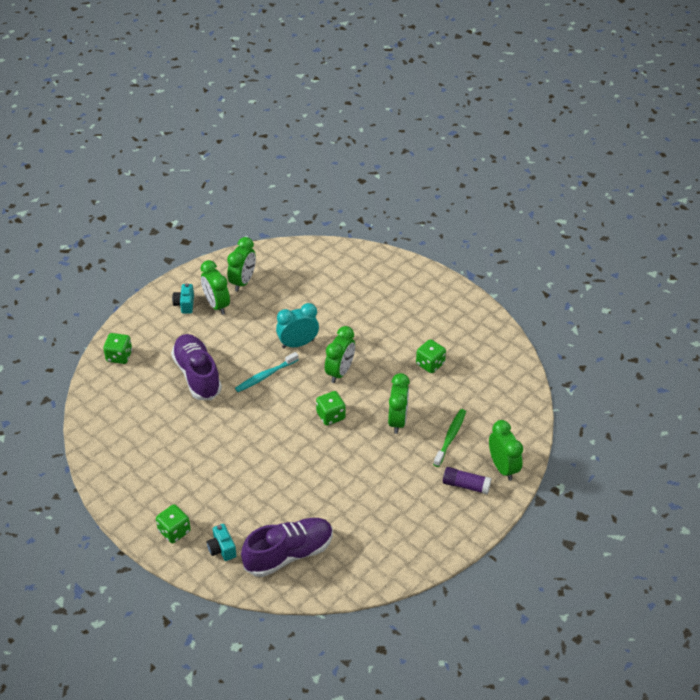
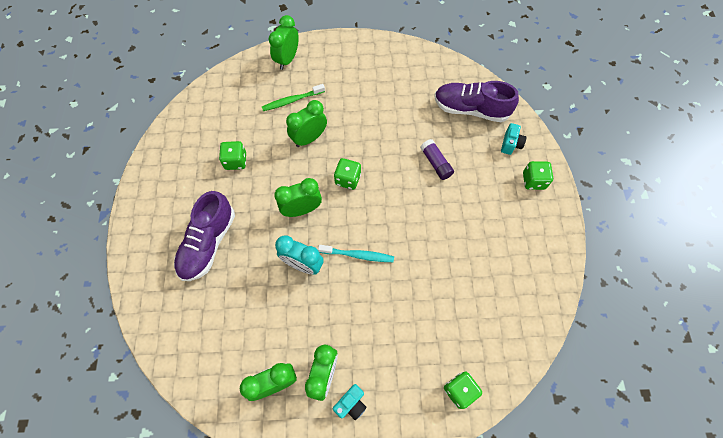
camera: 135 degrees left, 20 degrees up
purple shoe [171,334,222,400] -> purple shoe moved to [174,191,235,281]
purple glue stick [443,467,492,495] -> purple glue stick moved to [420,139,454,180]

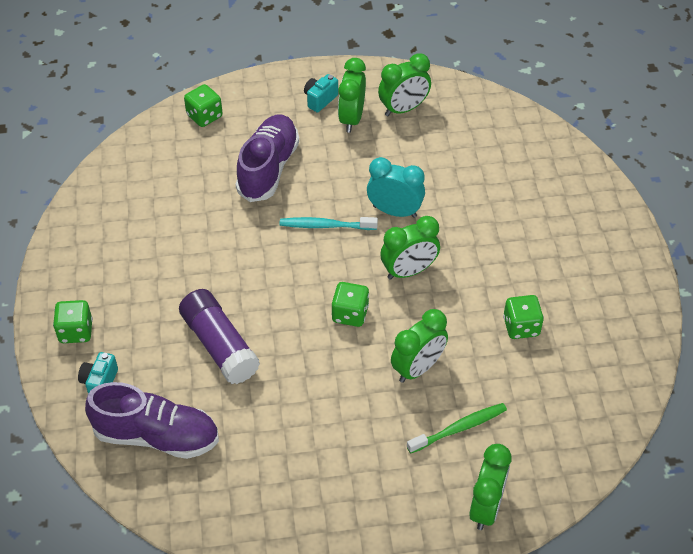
camera: 175 degrees right, 15 degrees down
purple shoe [174,191,235,281] -> purple shoe moved to [236,115,299,202]
purple glue stick [420,139,454,180] -> purple glue stick [179,289,260,384], size x1.63

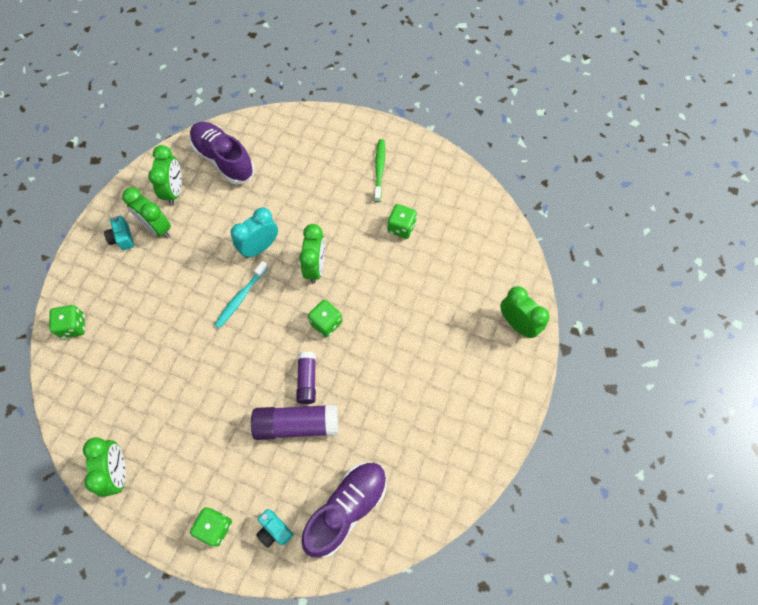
camera: 60 degrees left, 15 degrees up
purple shoe [236,115,299,202] -> purple shoe moved to [189,122,255,185]
green clock [391,309,448,383] -> green clock moved to [83,437,126,497]
green toothbrush [407,403,507,454] -> green toothbrush moved to [374,139,385,202]
none -> purple glue stick [296,352,316,404]

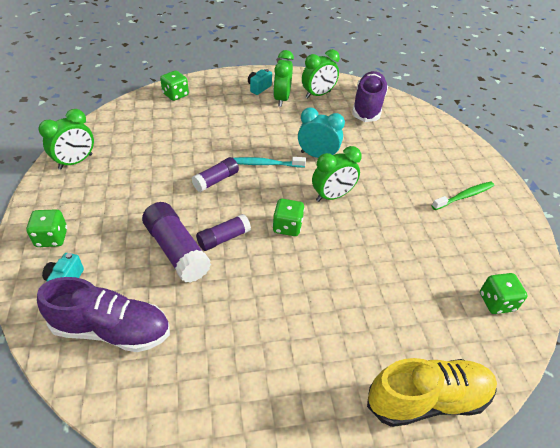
camera: 55 degrees right, 20 degrees down
green dice [387,204,417,239] -> green dice moved to [480,273,528,314]
green clock [500,286,550,338] -> yellow shoe [367,358,497,427]
none -> purple glue stick [192,157,239,192]

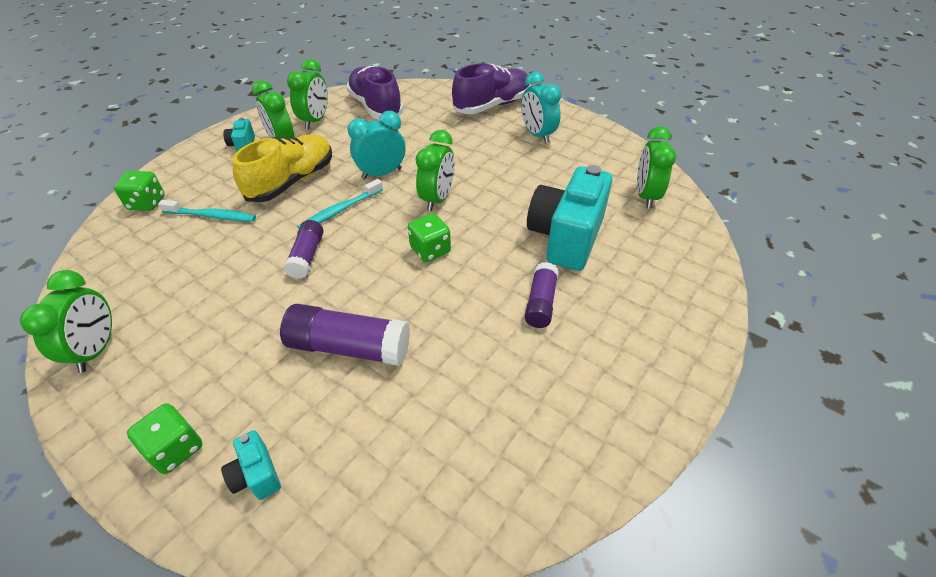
camera: 40 degrees left, 0 degrees up
purple shoe [37,277,170,352] -> purple shoe moved to [452,63,531,114]
purple glue stick [196,214,251,251] -> purple glue stick moved to [525,262,559,328]
yellow shoe [367,358,497,427] -> yellow shoe moved to [232,134,332,202]
green toothbrush [432,181,494,210] -> turquoise clock [521,72,561,144]
green dice [480,273,528,314] -> green clock [637,126,676,209]
none -> turquoise toothbrush [158,200,256,222]
none -> turquoise camera [527,165,613,271]

